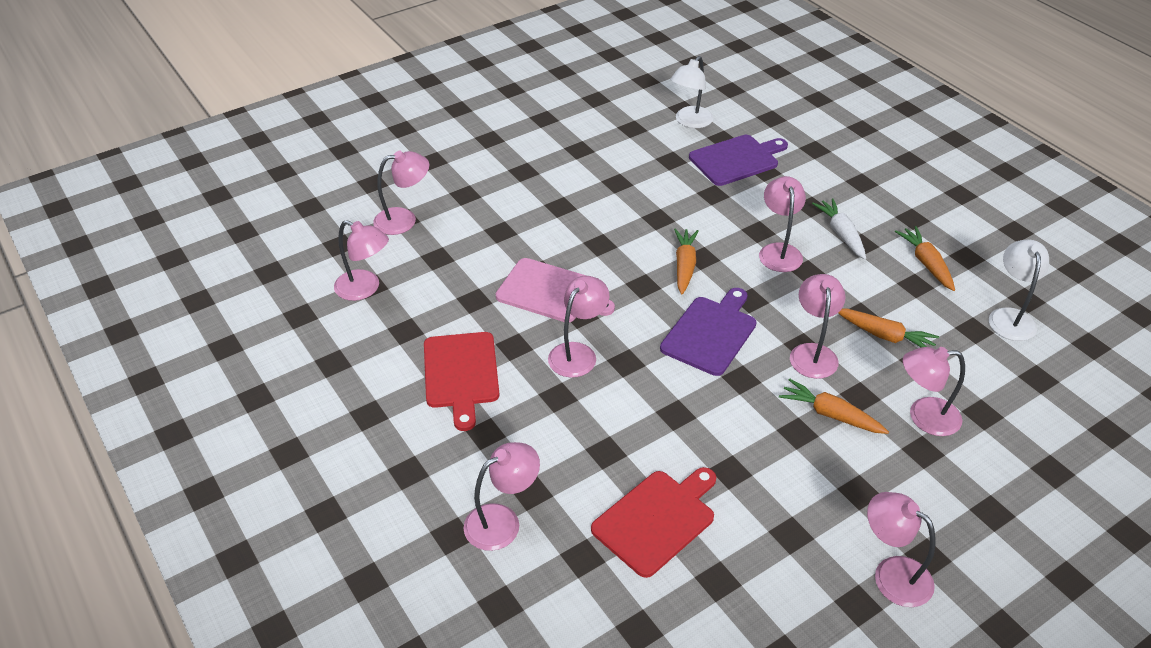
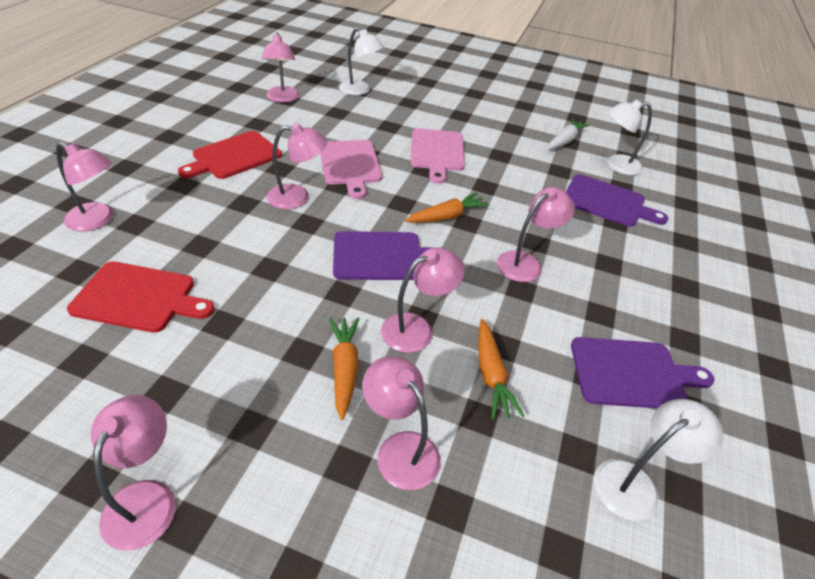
camera: 50 degrees right, 0 degrees up
pink lamp [373,151,429,235] -> white lamp [339,28,384,95]
white carrot [812,198,866,260] -> white carrot moved to [548,119,590,150]
orange carrot [895,226,955,291] -> purple cutting board [571,337,714,408]
none -> pink cutting board [410,128,465,184]

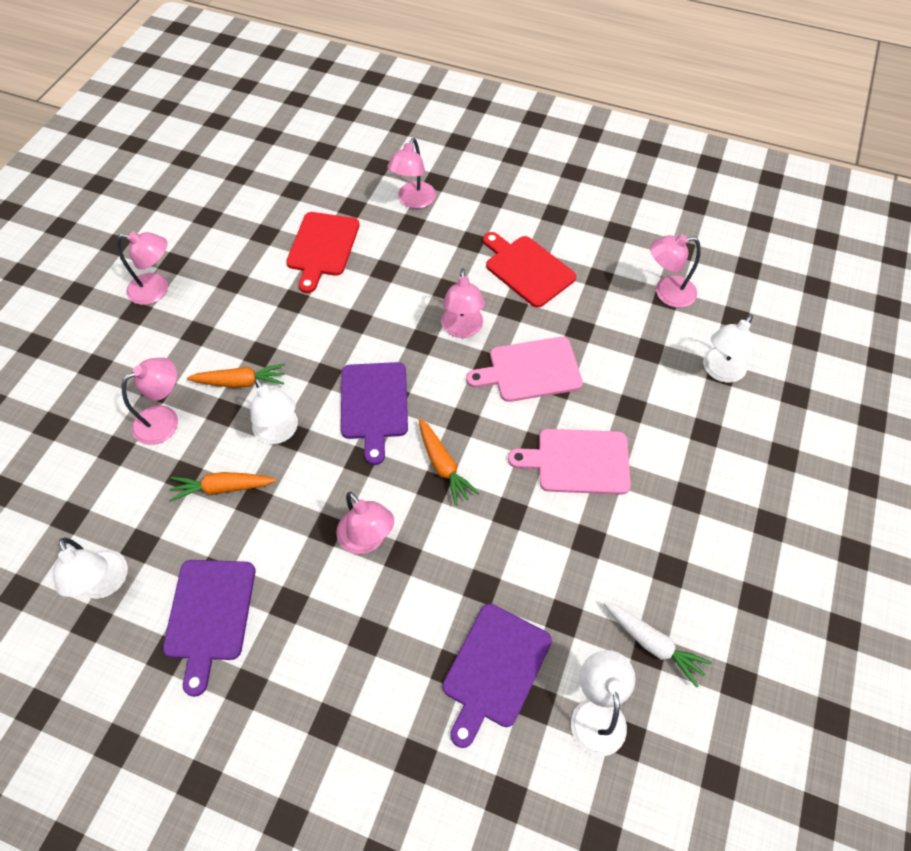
camera: 95 degrees right, 15 degrees up
pink lamp [381,247,465,353] -> white lamp [251,378,298,444]

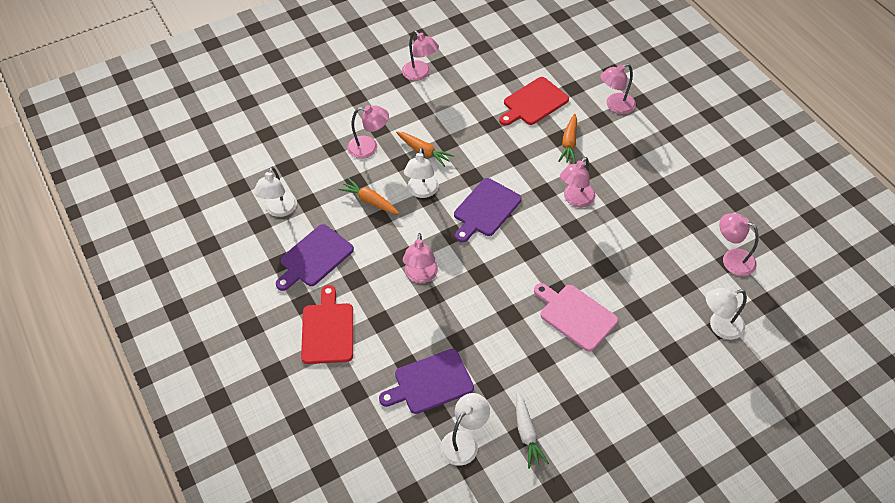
camera: 40 degrees right, 5 degrees down
orange carrot [419,419,479,506] -> orange carrot moved to [559,114,577,164]
pink cutting board [466,337,583,402] -> none
red cutting board [483,232,576,308] -> red cutting board moved to [301,285,353,364]

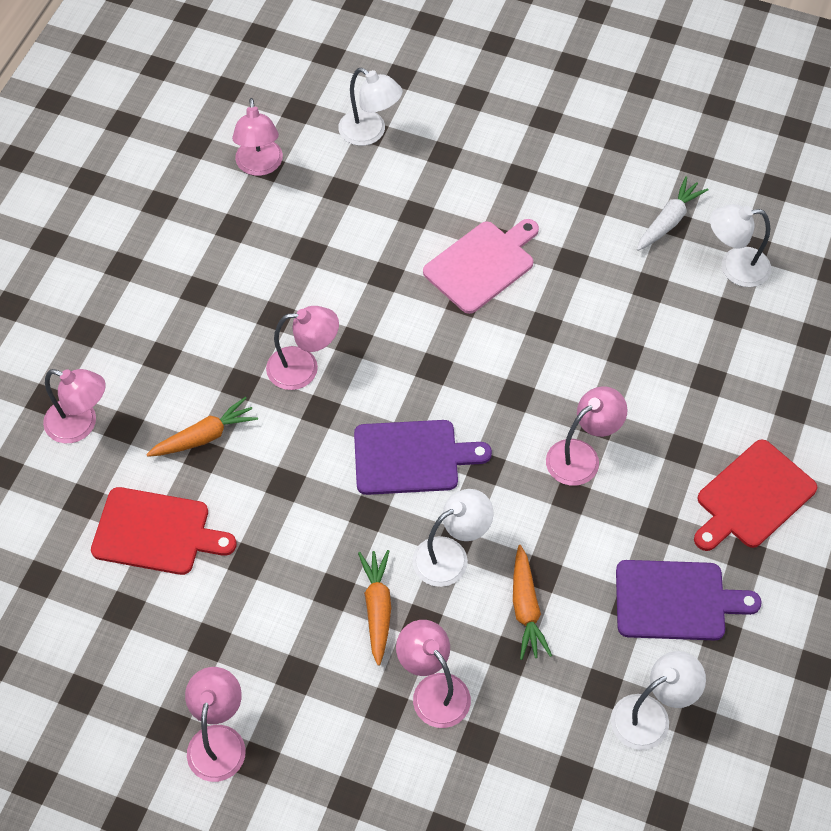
camera: 130 degrees left, 5 degrees up
purple cutting board [379,349,474,414] -> none
pink cutting board [534,283,618,352] -> pink cutting board turned 135 degrees counterclockwise [423,219,539,314]

